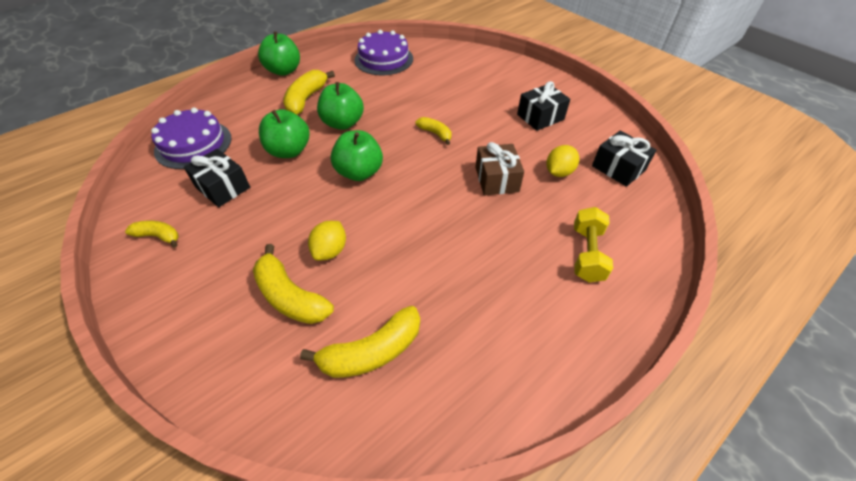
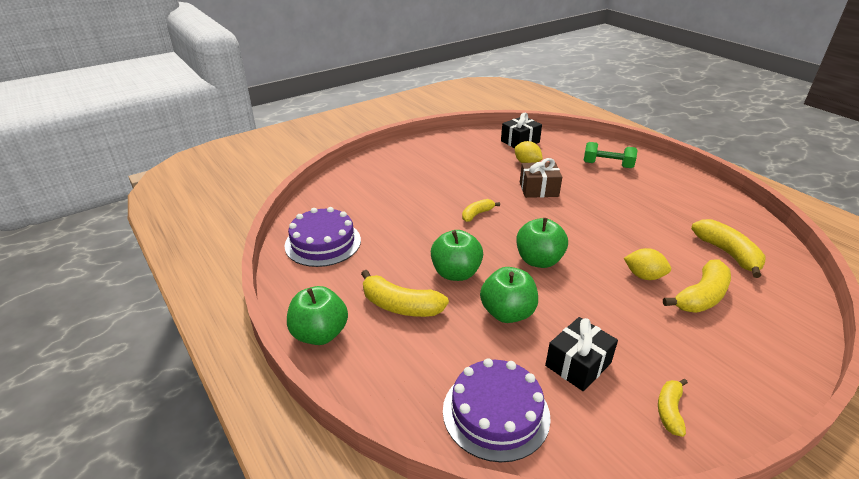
camera: 85 degrees left, 15 degrees down
black gift [517,81,570,131] -> none
yellow dumbbell [574,207,613,282] -> green dumbbell [583,142,638,168]

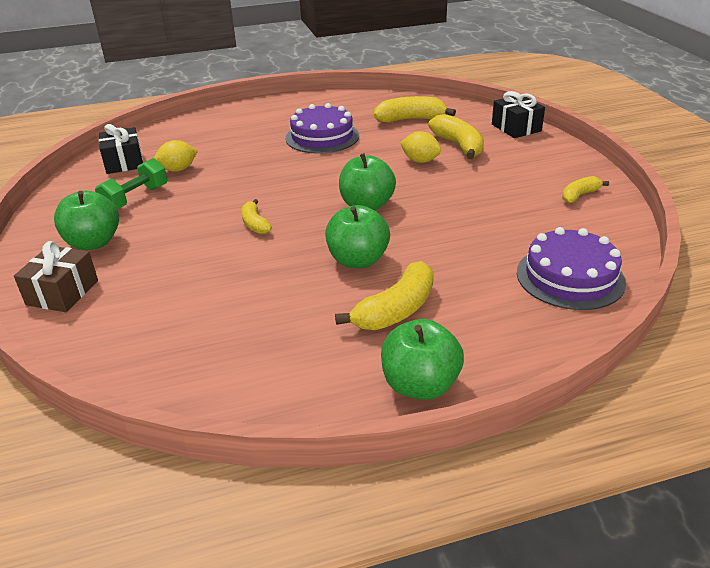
camera: 70 degrees left, 0 degrees up
purple cake [285,207,361,267] -> purple cake moved to [285,103,359,154]
green apple [480,267,538,323] -> green apple moved to [54,191,119,250]
brown gift [520,158,562,198] -> brown gift moved to [14,241,98,312]
black gift [545,317,618,391] -> black gift moved to [492,91,545,138]
green dumbbell [583,142,638,168] -> green dumbbell moved to [95,158,167,209]
yellow lemon [624,248,671,280] -> yellow lemon turned 75 degrees clockwise [400,131,441,163]
yellow banana [658,379,688,437] -> yellow banana turned 105 degrees clockwise [562,176,609,203]

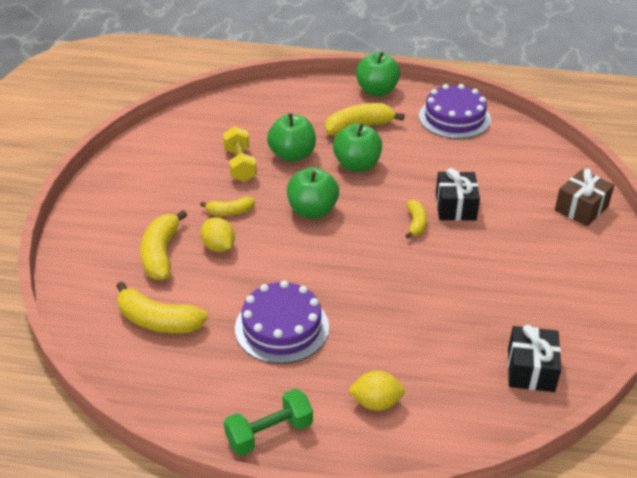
camera: 155 degrees left, 5 degrees up
green apple [54,191,119,250] -> green apple moved to [267,113,316,162]
green dumbbell [95,158,167,209] -> green dumbbell moved to [224,389,313,456]
yellow lemon [154,140,198,171] -> yellow lemon moved to [348,371,405,411]
black gift [492,91,545,138] -> black gift moved to [436,168,480,221]
purple cake [517,227,626,310] -> purple cake moved to [419,84,491,139]
yellow banana [562,176,609,203] -> yellow banana moved to [200,196,255,216]
none -> yellow dumbbell [223,126,257,182]

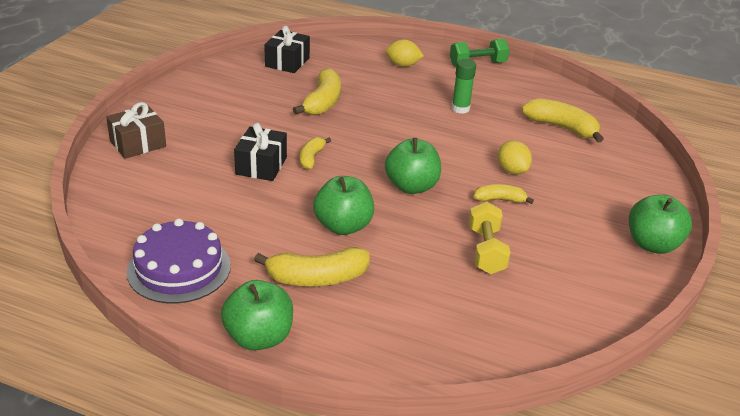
camera: 170 degrees left, 5 degrees down
yellow banana [140,210,187,280] -> yellow banana moved to [293,68,341,115]
purple cake [235,280,329,364] -> green glue stick [452,59,476,114]
green apple [267,113,316,162] -> green apple moved to [629,195,692,254]

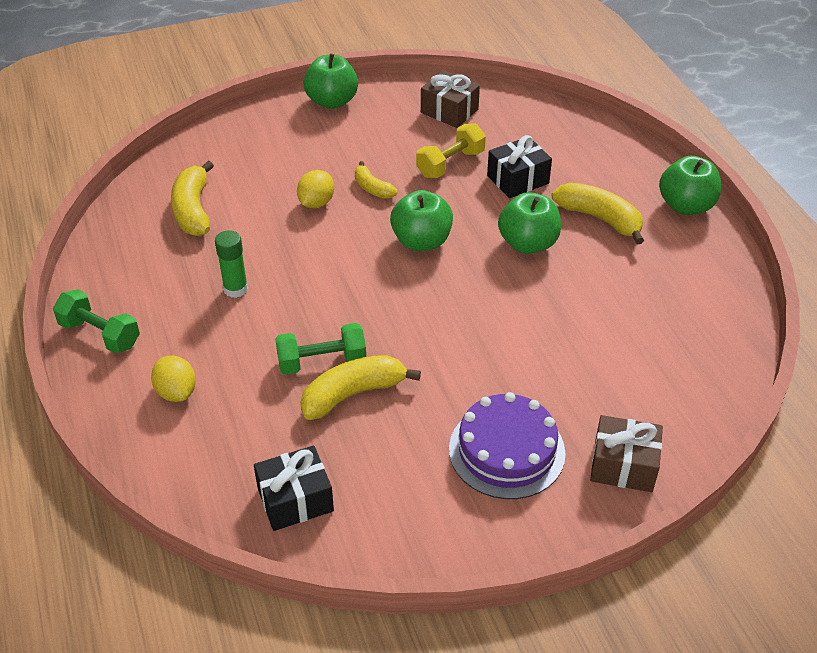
camera: 130 degrees left, 10 degrees up
purple cake [127,218,231,304] -> purple cake moved to [449,392,566,499]
black gift [234,123,287,181] -> black gift moved to [487,135,552,198]
yellow banana [300,137,331,170] -> none
none -> green dumbbell [275,323,366,375]
none -> brown gift [421,70,480,128]

